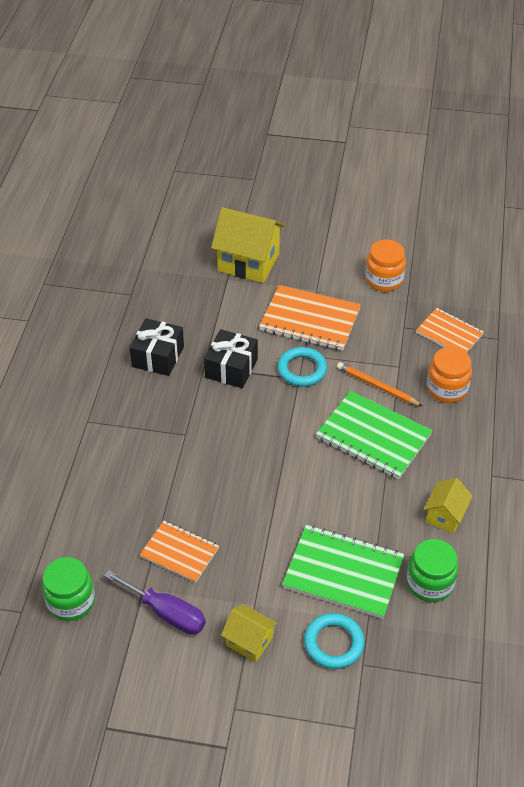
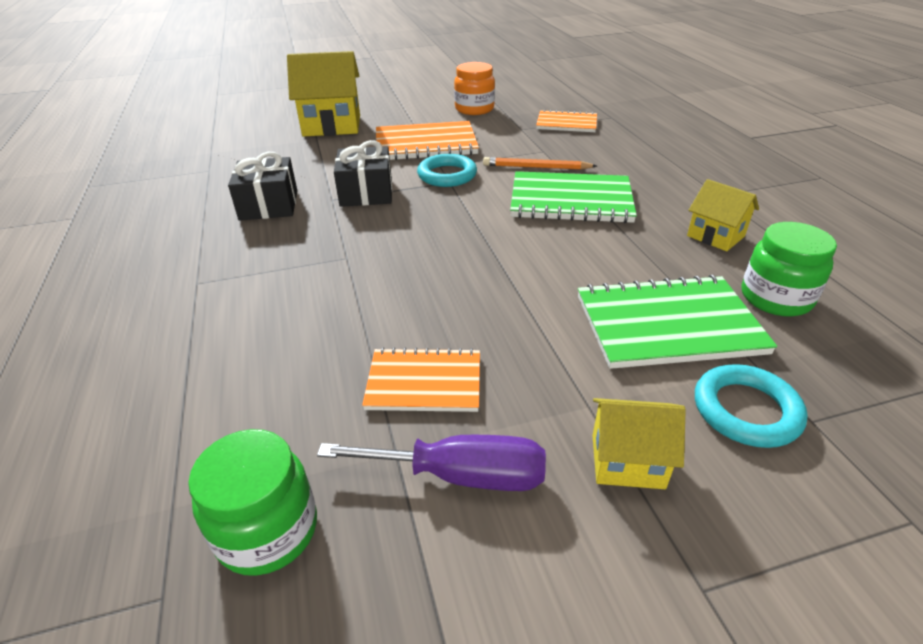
camera: 25 degrees left, 10 degrees down
yellow house [424,478,473,534] -> yellow house turned 45 degrees counterclockwise [687,179,759,251]
orange jar [427,347,472,403] -> none

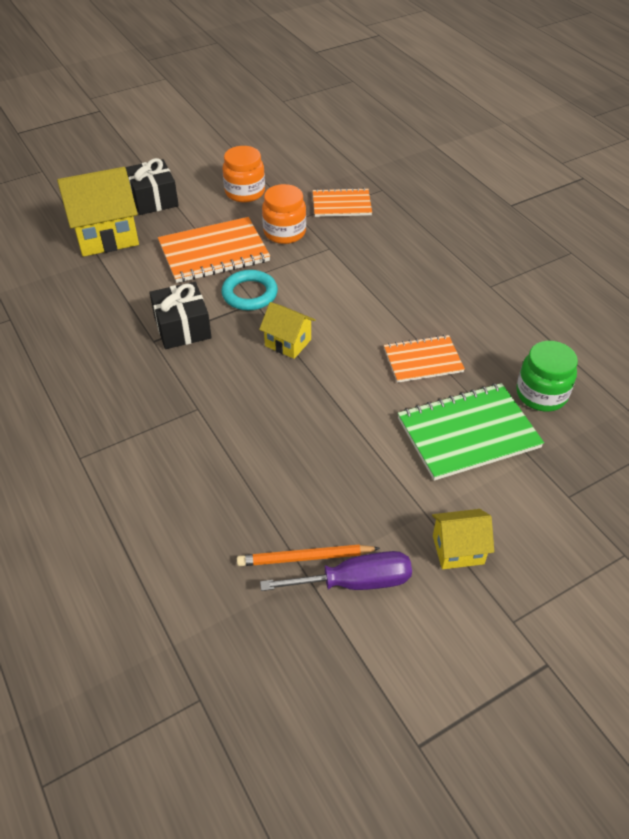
camera: 15 degrees left, 10 degrees up
green jar [188,429,317,576] -> none
black gift [228,152,297,221] -> black gift moved to [125,158,179,215]
orange notebook [362,347,480,412] -> orange notebook moved to [384,335,465,383]
orange pencil [483,157,597,170] -> orange pencil moved to [237,545,380,566]
green notebook [510,171,637,223] -> none
yellow house [687,179,759,251] -> yellow house moved to [259,302,315,359]
turquoise ring [695,364,808,448] -> none
none -> orange jar [262,184,306,244]

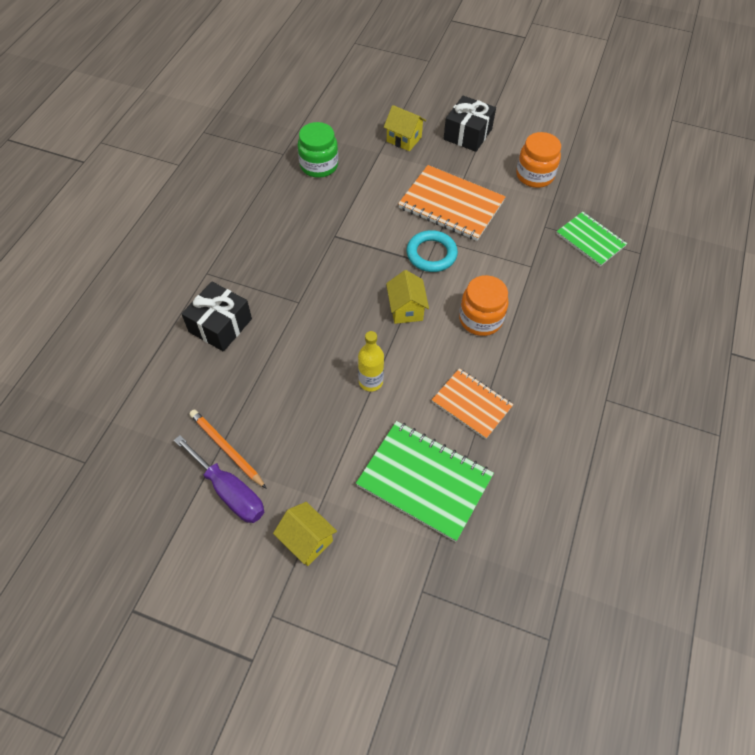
camera: 50 degrees right, 10 degrees up
yellow house [57,167,139,257] -> yellow house [384,105,426,151], size x0.55
black gift [149,282,212,349] -> black gift moved to [182,282,252,352]
orange jar [262,184,306,244] -> orange jar moved to [459,275,509,336]
orange notebook [313,188,372,217] -> green notebook [556,212,627,266]
green jar [516,341,578,412] -> green jar moved to [297,122,338,178]
none -> yellow bottle [358,331,384,392]

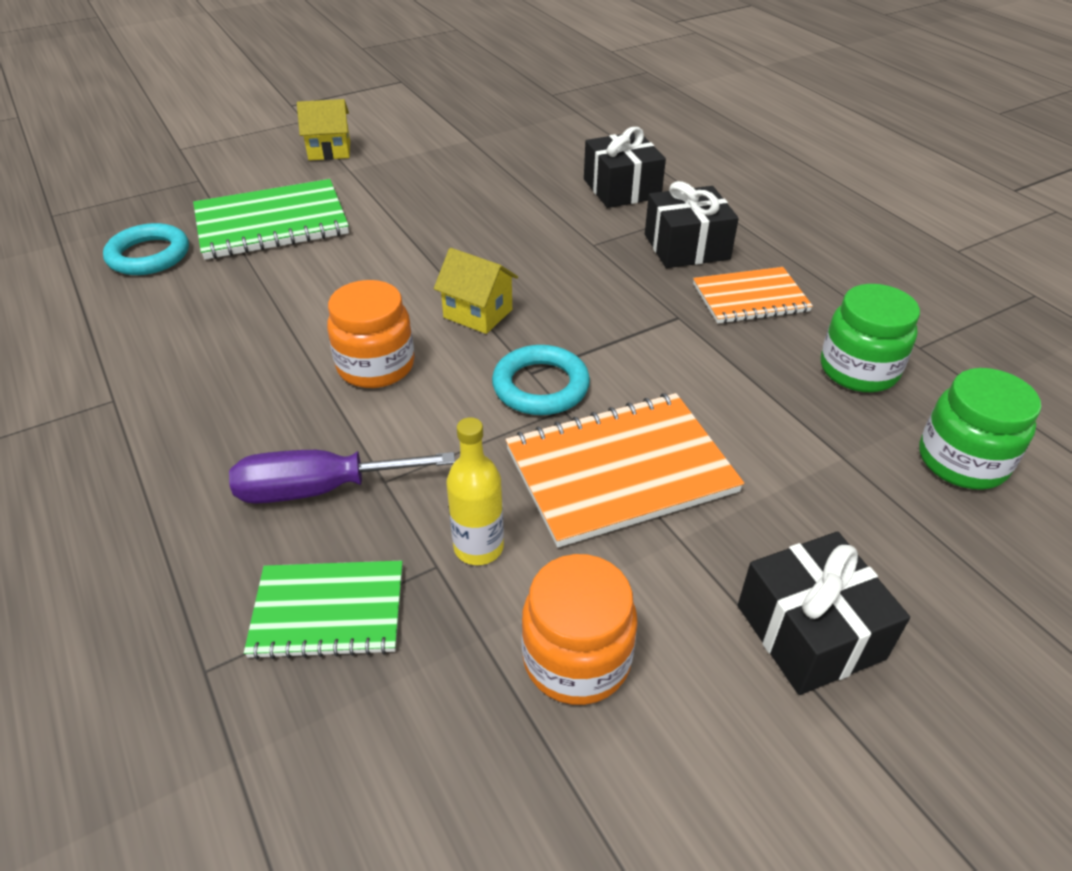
camera: 130 degrees right, 15 degrees down
purple screwdriver [174,435,264,523] -> purple screwdriver moved to [229,450,455,504]
orange pencil [189,409,267,489] -> none
yellow bottle [358,331,384,392] -> yellow bottle moved to [446,417,504,565]
yellow house [384,105,426,151] -> none
orange notebook [432,368,514,439] -> orange notebook moved to [693,267,813,323]
none -> turquoise ring [103,223,189,275]
none -> black gift [645,181,739,268]
none -> green jar [919,368,1041,490]

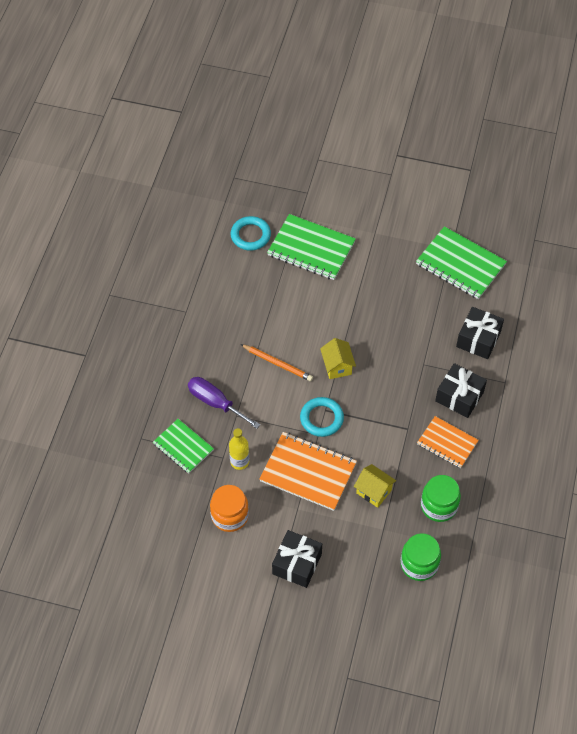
camera: 45 degrees right, 15 degrees up
yellow house [297,99,350,161] -> yellow house moved to [354,464,396,508]
orange jar [327,280,414,388] -> orange pencil [240,344,313,381]
none -> green notebook [416,226,507,299]

